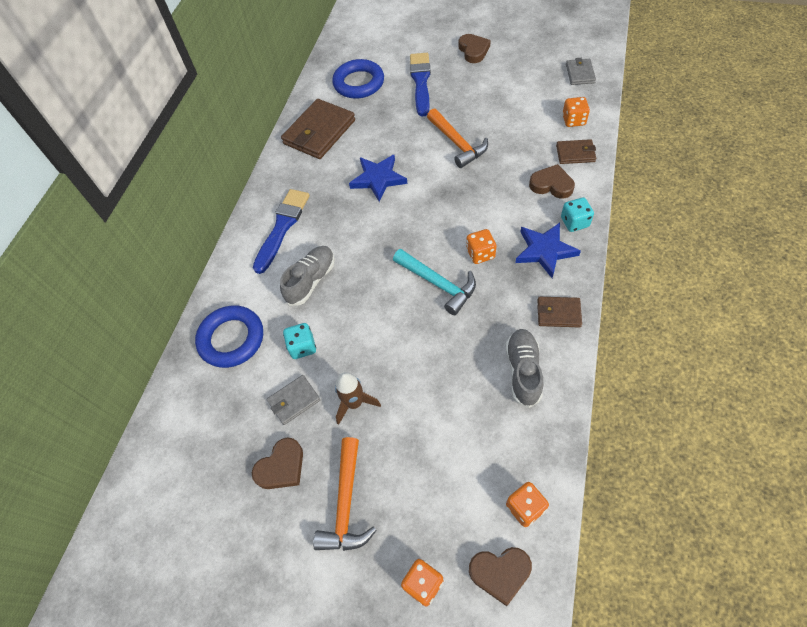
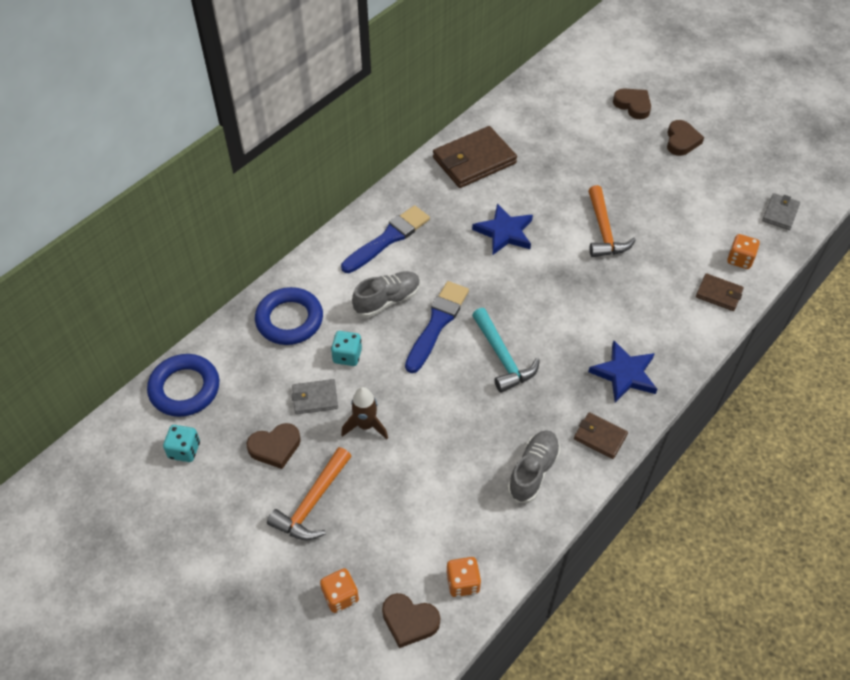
camera: 20 degrees right, 5 degrees down
blue ring [332,59,384,99] -> blue ring moved to [147,354,219,417]
blue brush [410,53,431,117] -> blue brush moved to [405,281,469,373]
orange dice [466,229,497,264] -> none
brown heart [529,164,575,199] -> brown heart moved to [613,88,651,119]
turquoise dice [561,197,594,232] -> turquoise dice moved to [163,425,200,462]

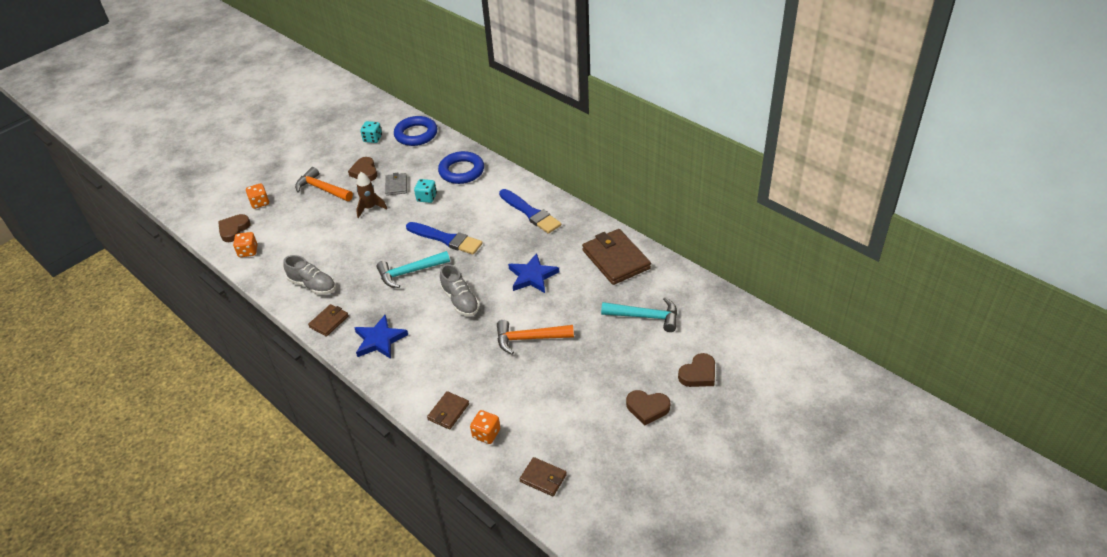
camera: 95 degrees right, 10 degrees down
grey shoe [352,271,420,317] -> grey shoe moved to [440,264,480,316]
grey wallet [762,193,800,230] -> brown wallet [520,457,567,496]
none -> turquoise hammer [601,297,677,332]

